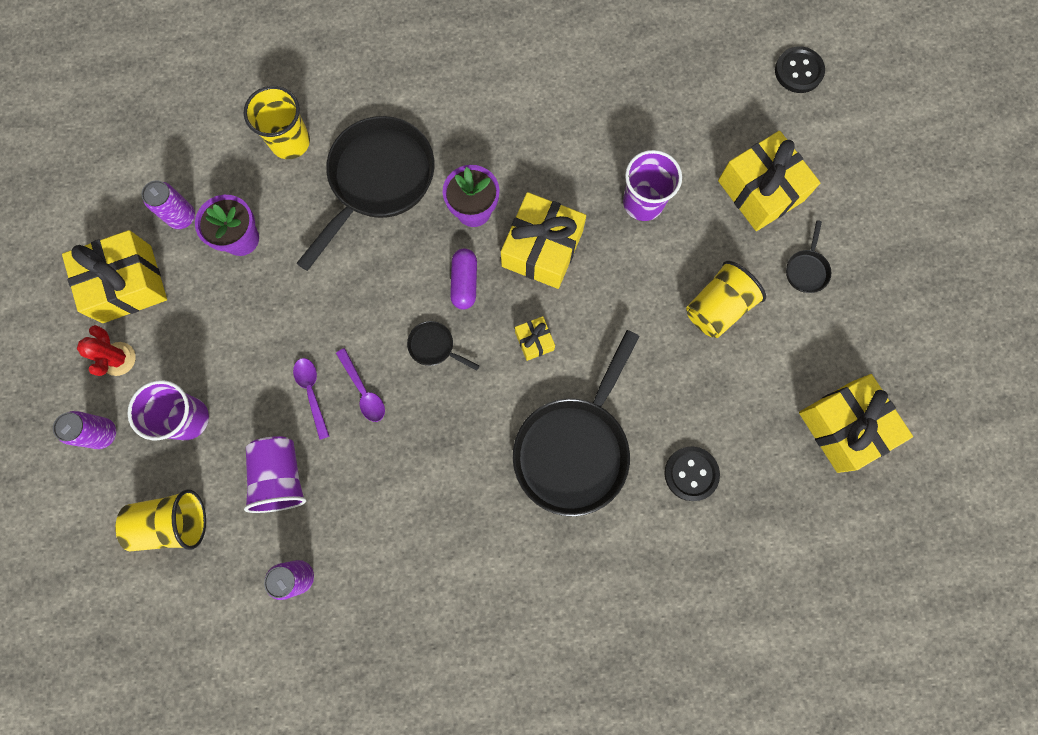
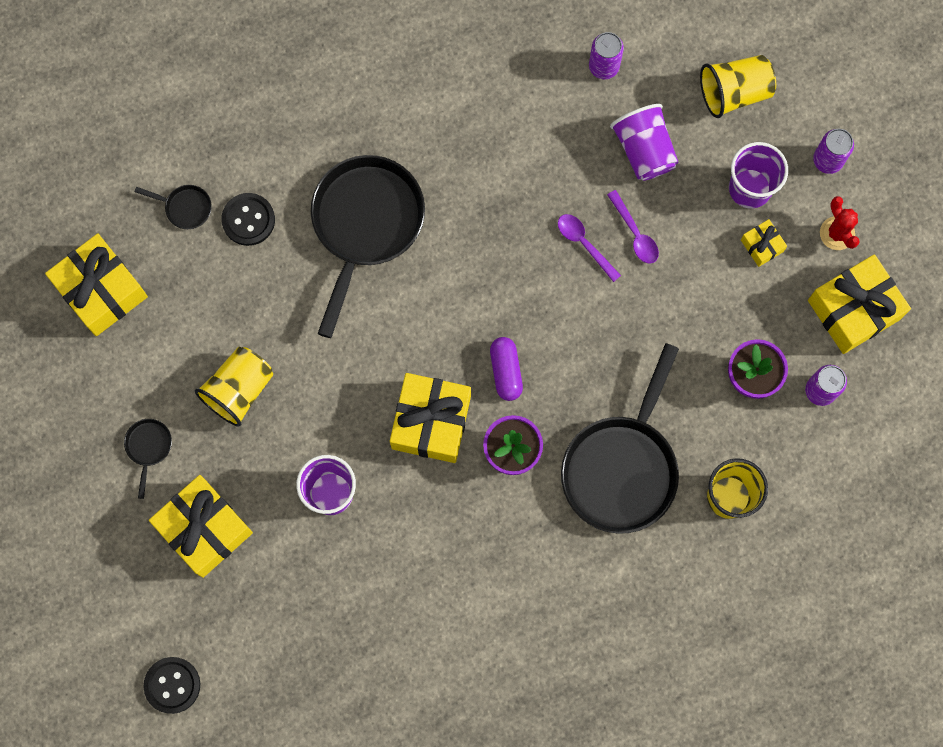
camera: 170 degrees right, 0 degrees up
black pan [407,321,479,371] -> black pan moved to [135,185,212,229]
yellow gift [515,316,555,361] -> yellow gift moved to [741,219,787,267]

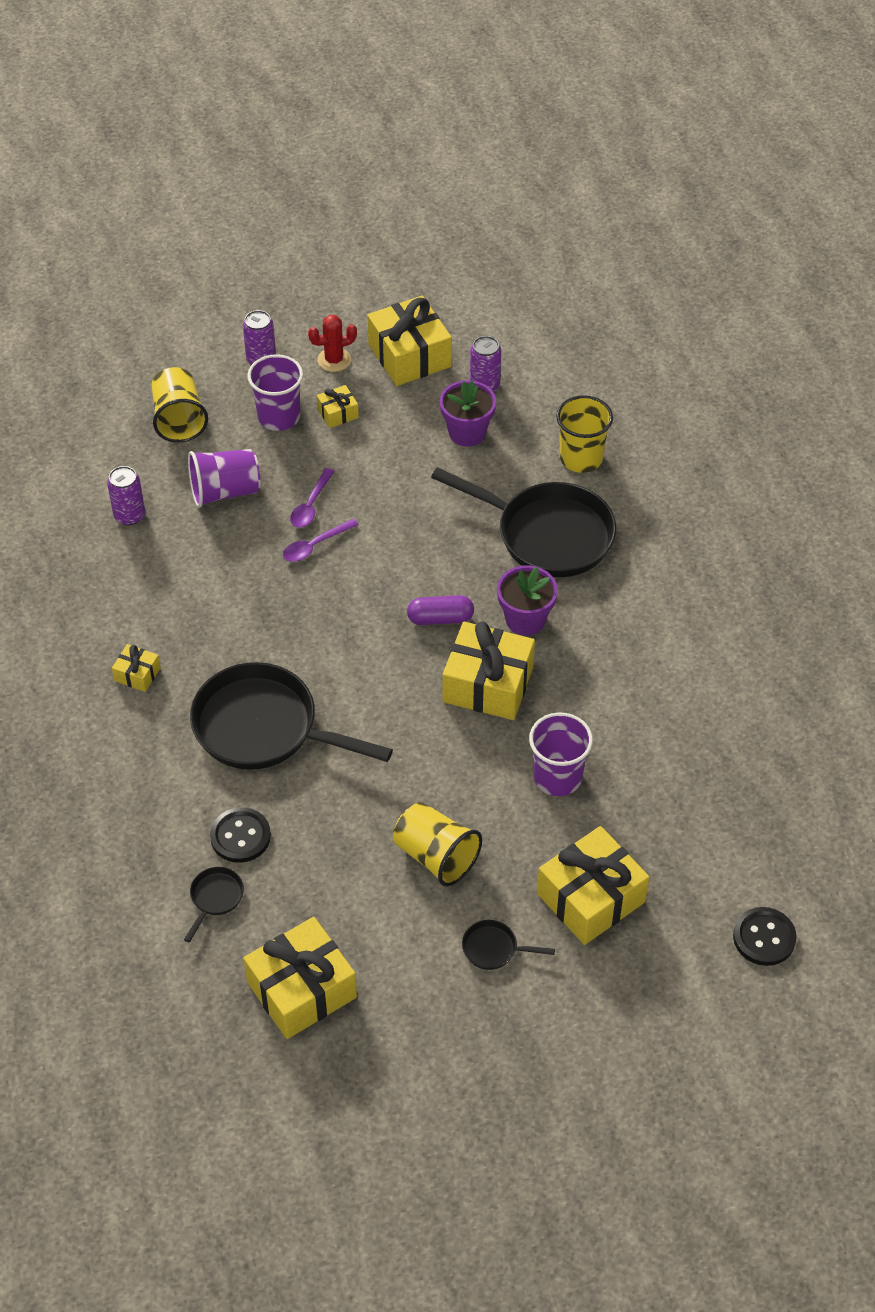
camera: 85 degrees left, 25 degrees down
purple spoon [607,190,659,264] -> purple spoon turned 135 degrees clockwise [290,468,335,528]
none -> yellow gift [112,644,161,692]

